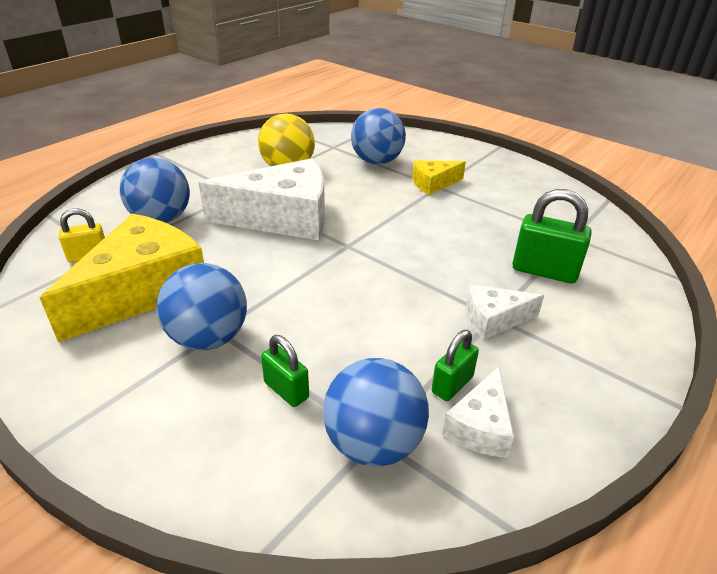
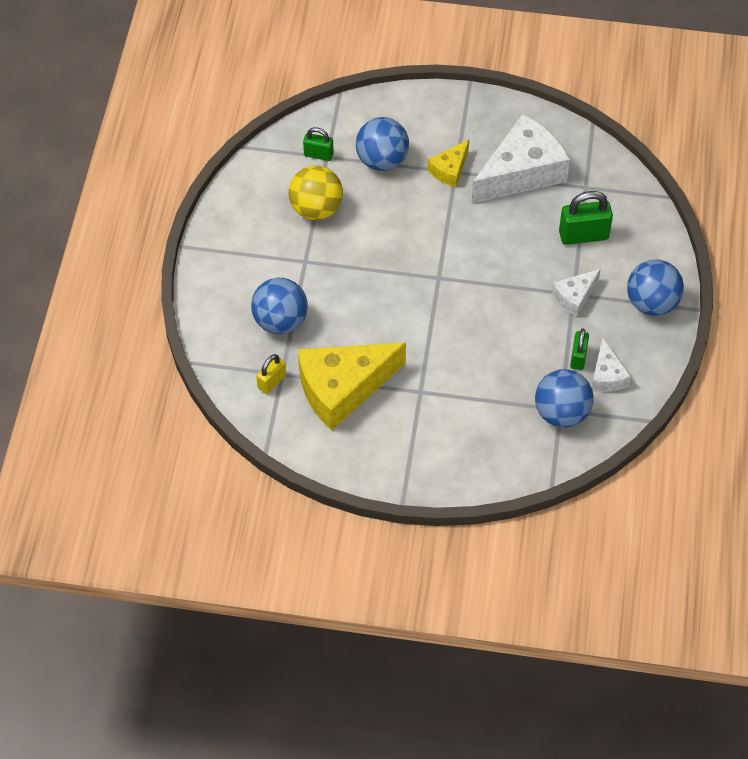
camera: 30 degrees left, 20 degrees up
yellow cheese [40,213,204,342] -> yellow cheese turned 120 degrees counterclockwise [298,342,406,430]
blue ball [156,263,247,350] -> blue ball moved to [627,260,684,316]
white cheese [198,158,325,240] -> white cheese moved to [471,114,570,204]
green padlock [261,335,309,407] -> green padlock moved to [303,127,333,161]

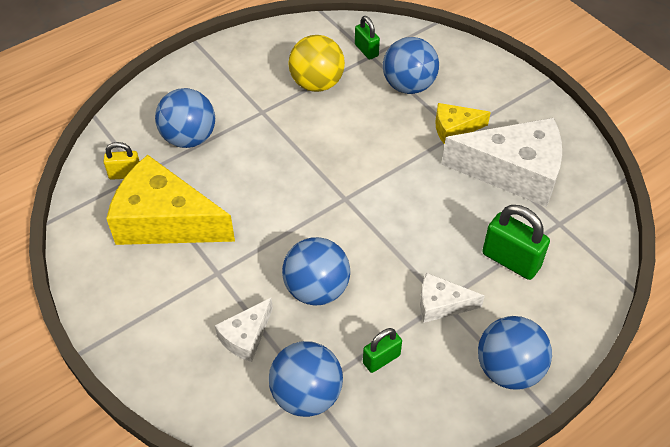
camera: 45 degrees right, 5 degrees down
white cheese [592,337,631,392] -> white cheese moved to [215,298,273,362]
none -> blue ball [282,237,350,306]

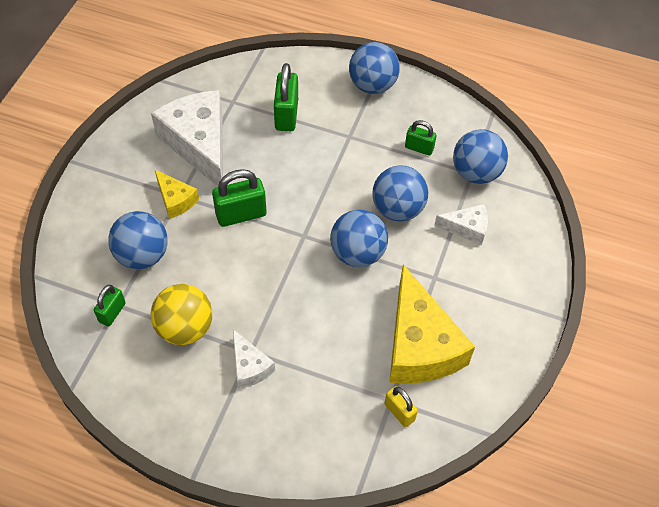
camera: 125 degrees left, 5 degrees up
blue ball [155,88,215,148] -> blue ball moved to [330,209,388,267]
white cheese [420,273,485,323] -> white cheese moved to [233,329,275,389]
none -> green padlock [212,169,267,227]

